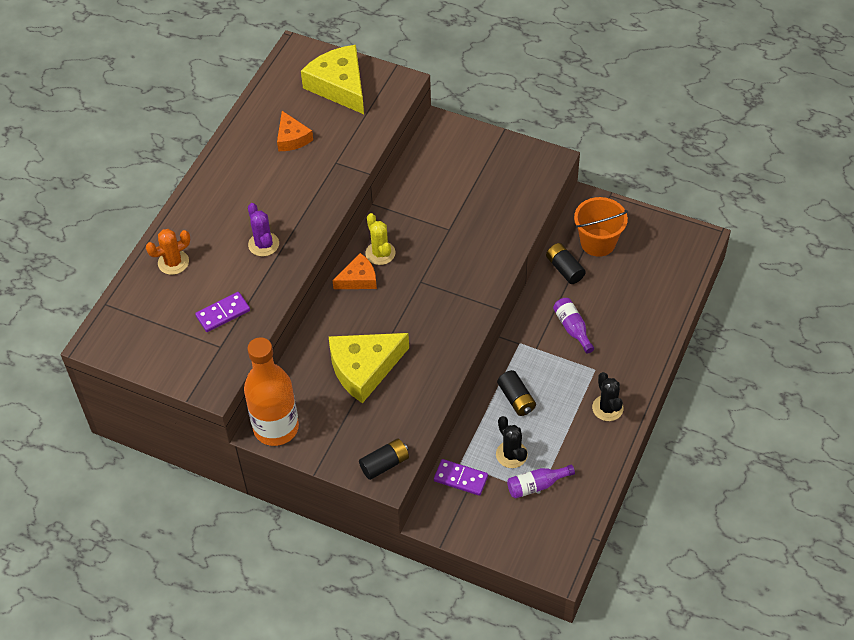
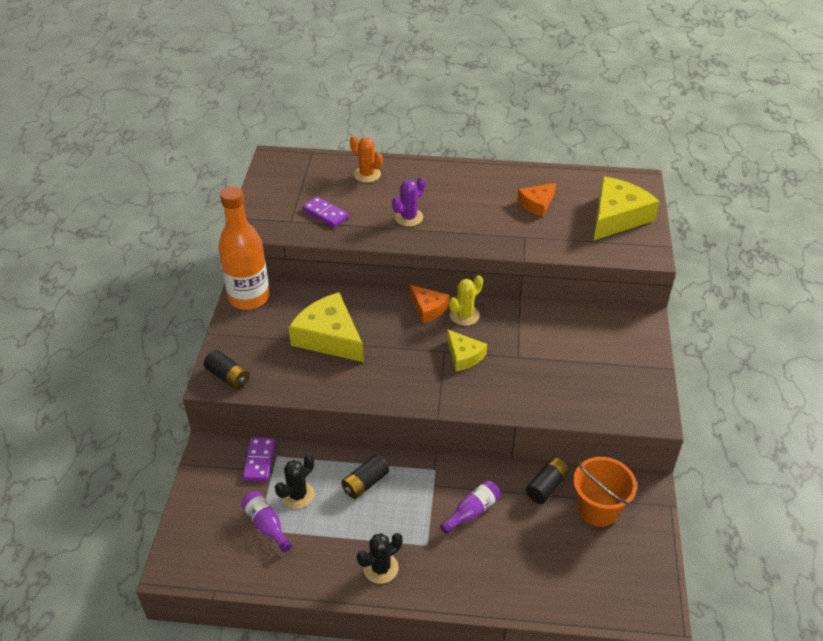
camera: 70 degrees right, 10 degrees down
none -> yellow cheese [447,329,487,371]

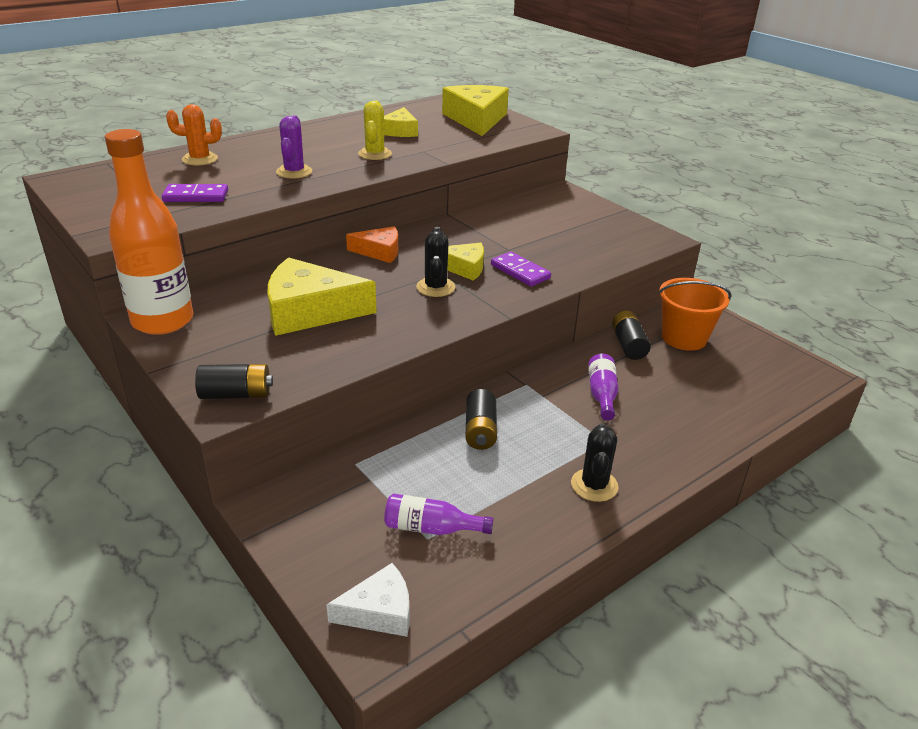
camera: 45 degrees left, 10 degrees down
purple domino [243,437,275,481] -> purple domino moved to [491,252,551,286]
black cactus [275,454,314,509] -> black cactus moved to [416,227,455,297]
yellow cactus [449,275,483,326] -> yellow cactus moved to [358,100,392,160]
orange cheese [517,183,556,217] -> yellow cheese [384,107,418,137]
none -> white cheese [326,563,410,637]

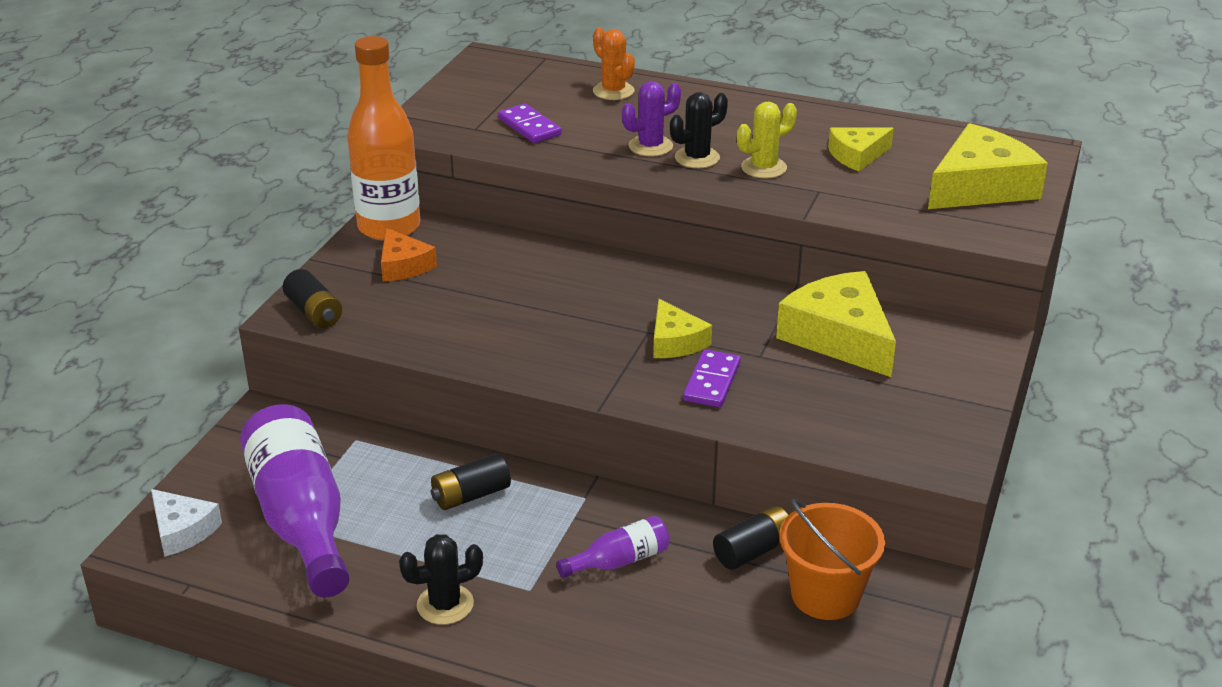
camera: 60 degrees right, 0 degrees up
yellow cheese [268,257,377,336] -> yellow cheese moved to [776,271,896,377]
orange cheese [346,226,398,263] -> orange cheese moved to [381,228,437,281]
purple bottle [384,493,493,535] -> purple bottle [240,404,350,598], size x2.15
black cactus [416,227,455,297] -> black cactus moved to [670,92,728,168]

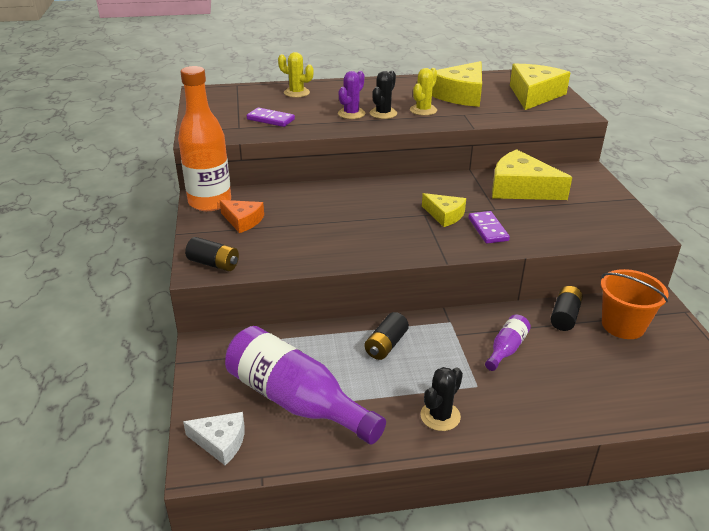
camera: 30 degrees left, 0 degrees up
orange cactus [593,28,635,100] -> yellow cactus [278,52,314,98]
yellow cheese [828,127,894,172] -> yellow cheese [432,61,482,107], size x1.77

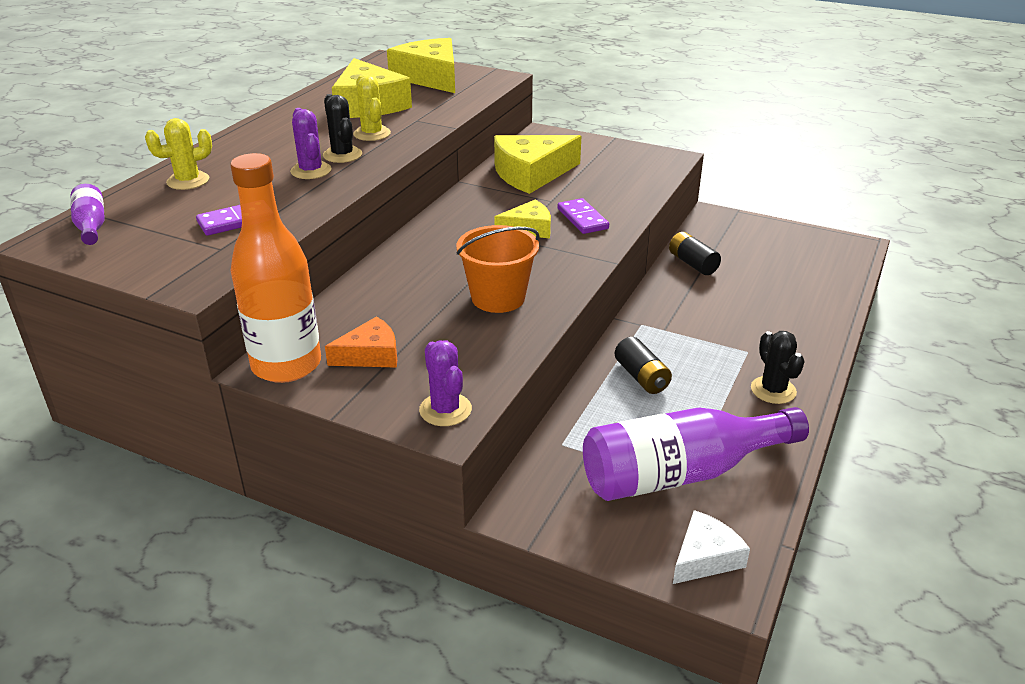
camera: 55 degrees left, 0 degrees up
black battery [185,237,239,271] -> purple cactus [419,341,472,426]
purple domino [469,211,510,244] -> purple domino turned 45 degrees clockwise [558,198,609,234]
purple bottle [485,315,531,371] -> purple bottle moved to [70,184,105,245]
orange bucket [601,269,668,339] -> orange bucket moved to [456,225,540,313]

